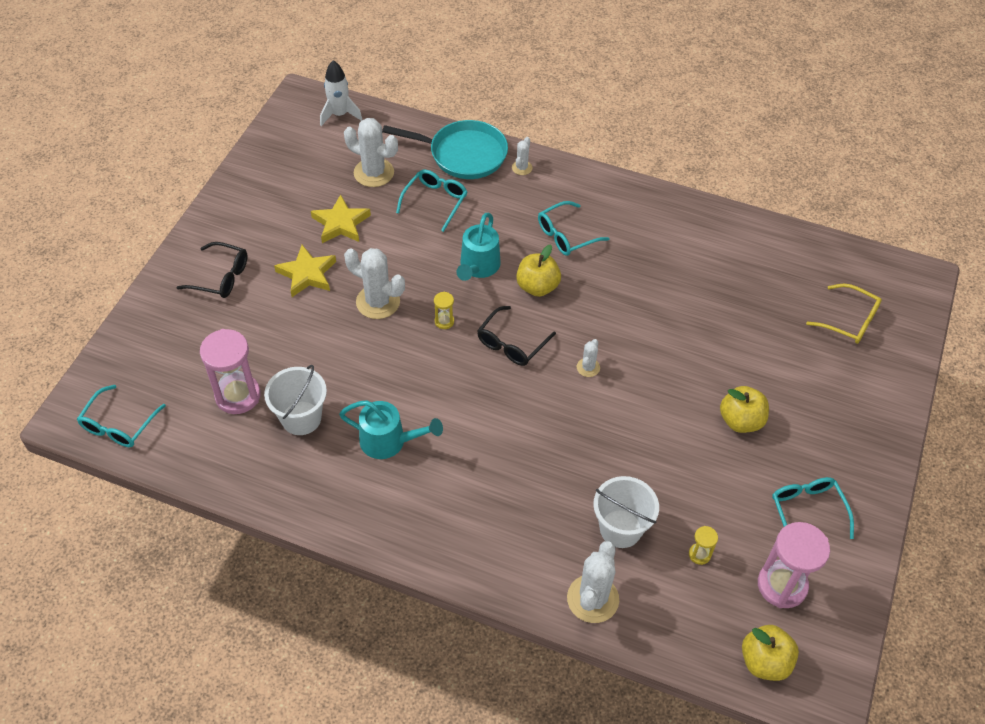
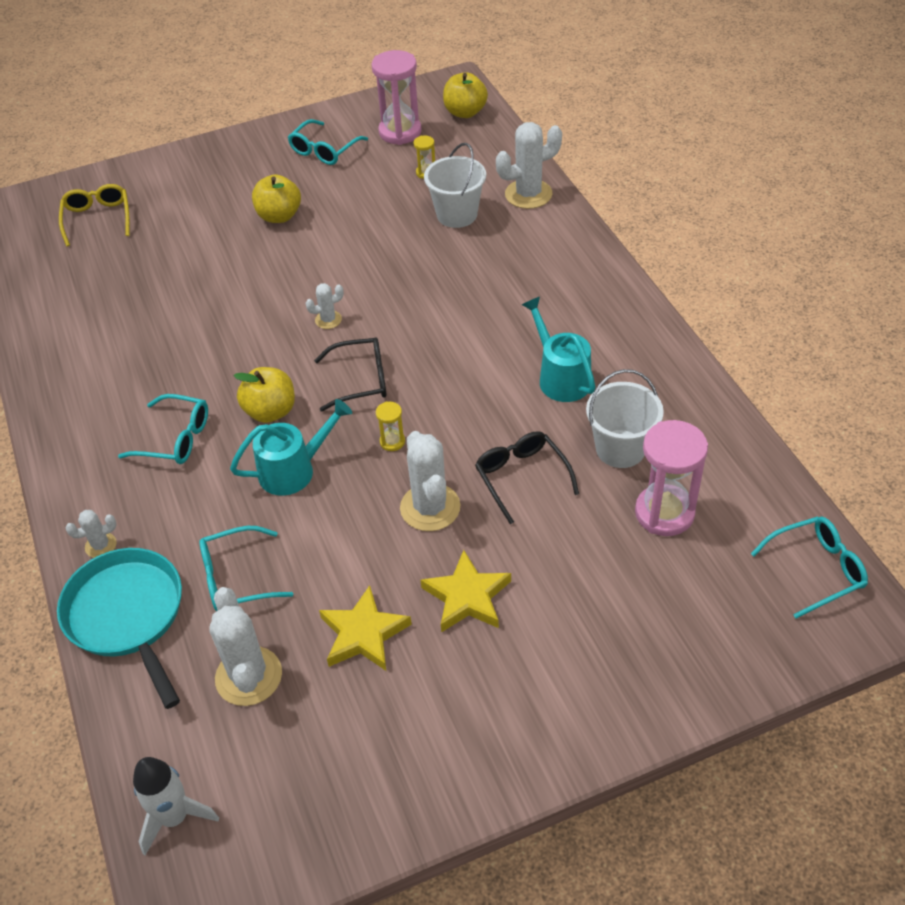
camera: 130 degrees left, 5 degrees down
black glasses [176,242,248,298] -> black glasses moved to [475,431,579,524]

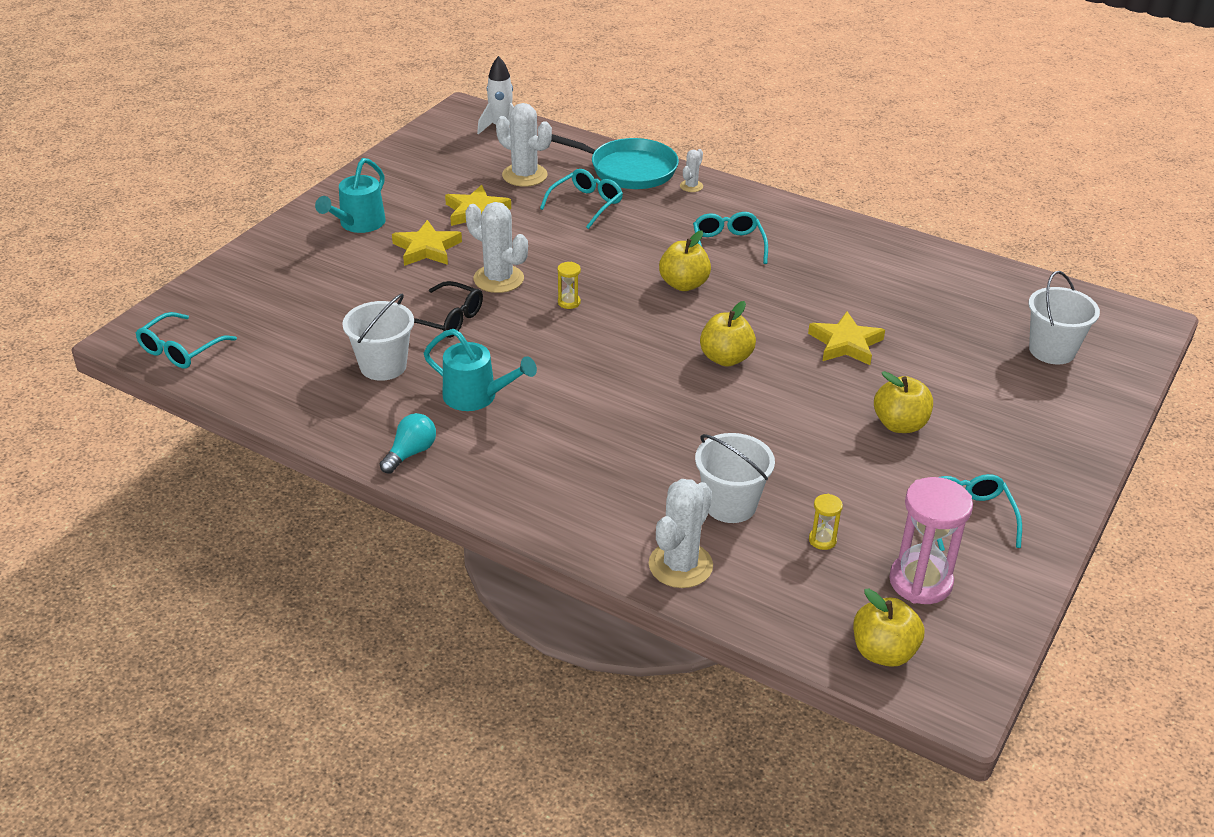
camera: 140 degrees right, 10 degrees down
yellow glasses [59,184,130,246] -> white bucket [1028,271,1100,365]
turquoise glasses [118,394,208,464] -> turquoise glasses turned 105 degrees clockwise [693,212,768,264]
turquoise watering can [230,399,352,496] -> turquoise watering can moved to [315,158,386,233]
white cactus [306,283,344,329] -> yellow apple [700,301,756,367]
black glasses [314,337,387,412] -> none
pink hourglass [635,420,708,536] -> none
none -> turquoise light bulb [380,413,436,474]
none -> yellow star [808,311,885,365]

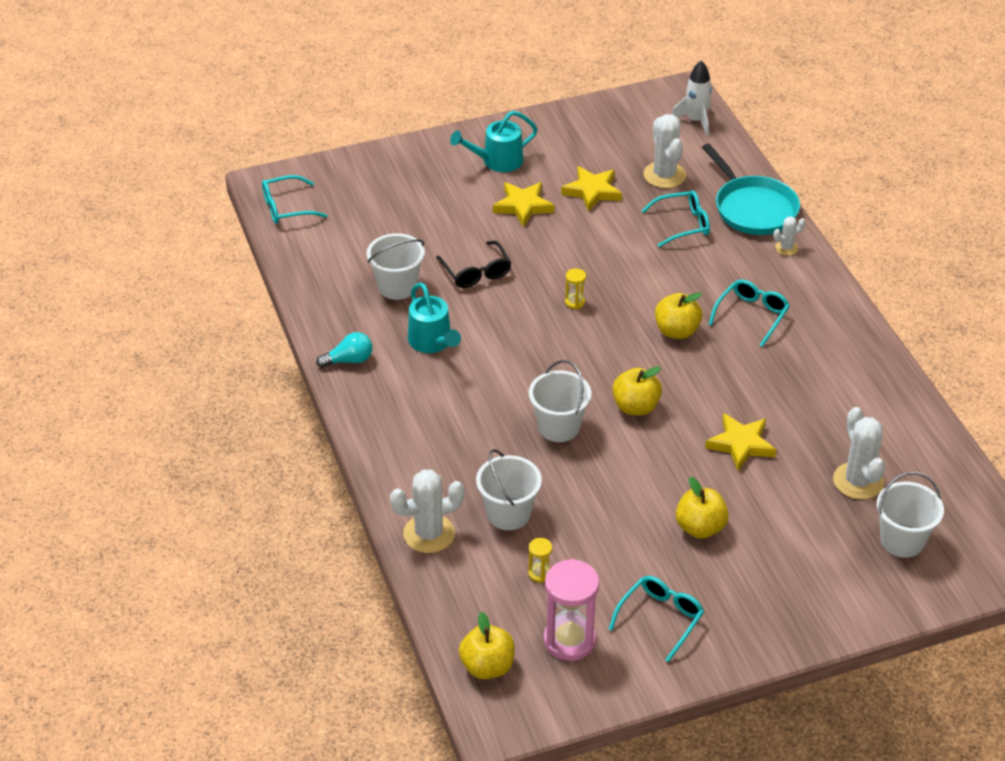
camera: 40 degrees right, 5 degrees up
white cactus [465,202,528,293] -> white cactus moved to [833,407,885,500]
none -> white bucket [529,360,591,442]

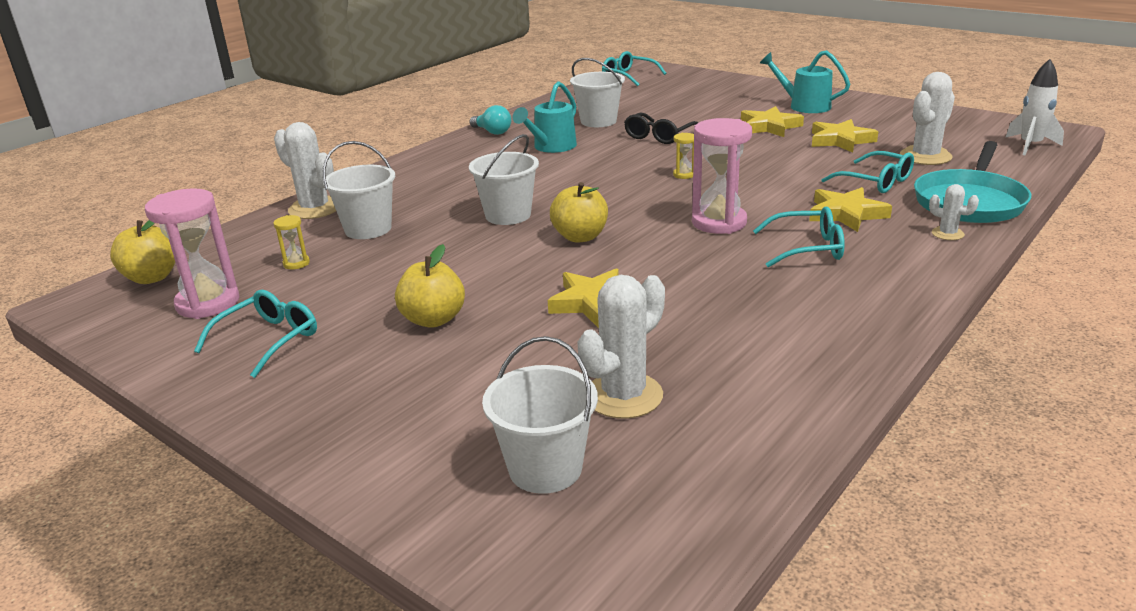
camera: 60 degrees right, 15 degrees down
turquoise glasses [609,576,704,662] -> turquoise glasses turned 60 degrees counterclockwise [194,290,317,378]
yellow apple [655,292,702,339] -> pink hourglass [692,118,752,234]
none -> yellow star [809,187,892,232]

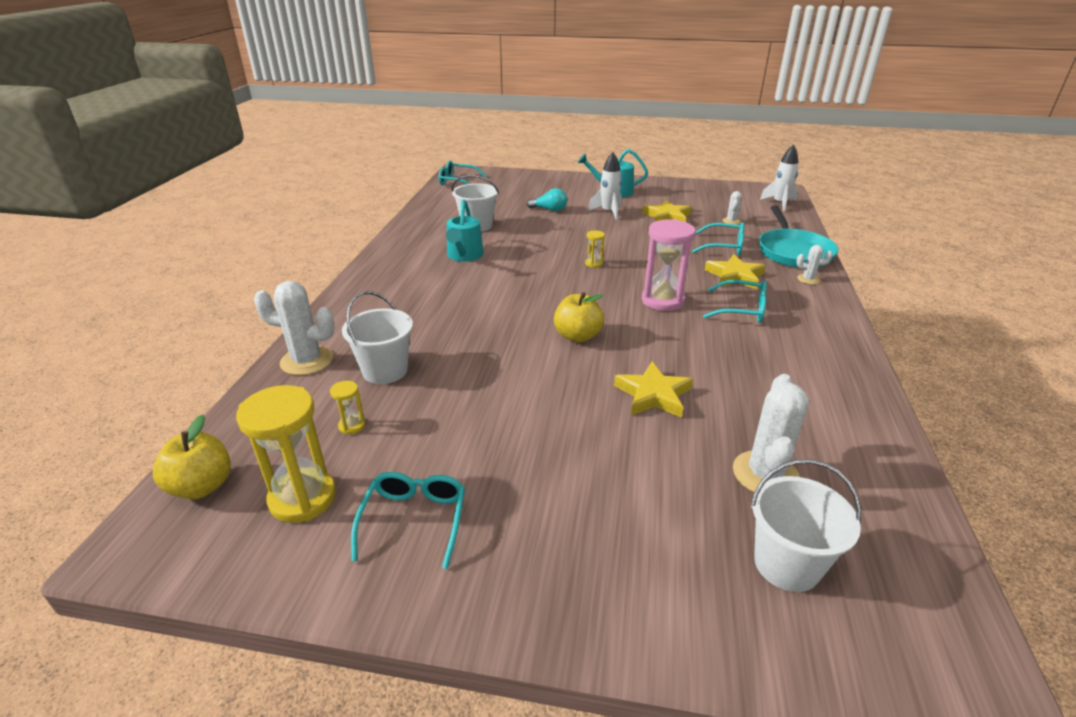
camera: 30 degrees left, 5 degrees up
pink hourglass [145,189,239,319] -> yellow hourglass [236,385,336,523]
yellow apple [395,244,465,328] -> none
turquoise light bulb [469,105,511,135] -> turquoise light bulb moved to [527,188,567,211]
white bucket [469,134,539,225] -> none
black glasses [624,113,699,144] -> none
yellow star [741,106,804,137] -> white rocket [588,152,622,220]
turquoise glasses [753,207,845,267] -> turquoise glasses turned 45 degrees clockwise [703,280,767,323]
white cactus [900,72,955,165] -> white cactus [723,191,742,225], size x0.52

